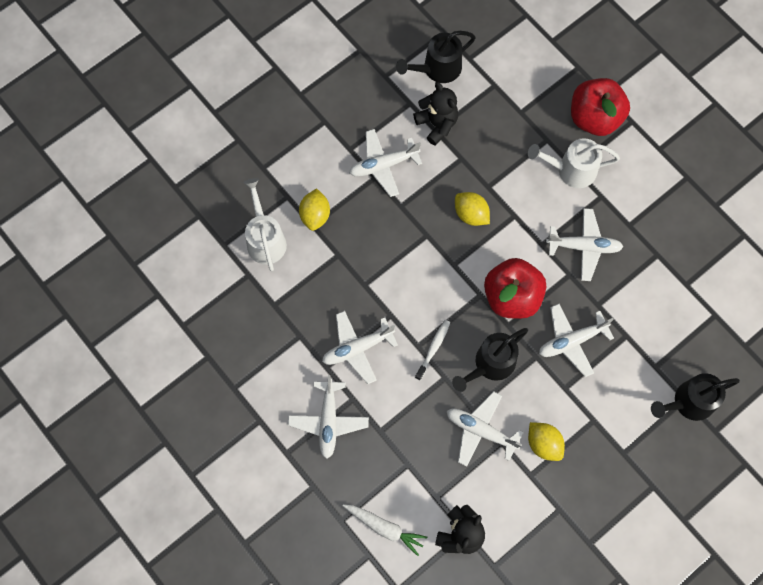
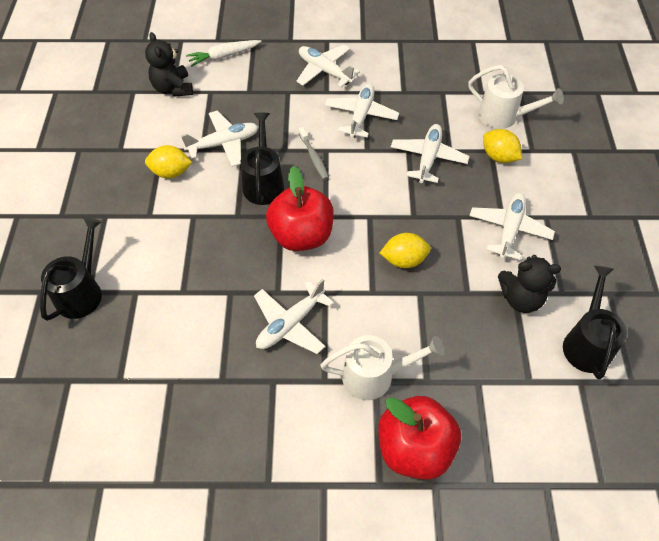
camera: 130 degrees right, 15 degrees down
white toothbrush [415,320,450,381] -> grey toothbrush [299,127,329,180]
white watering can [528,138,620,188] -> white watering can turned 45 degrees clockwise [320,335,444,400]
white plane [539,304,614,377] -> white plane moved to [391,124,469,183]

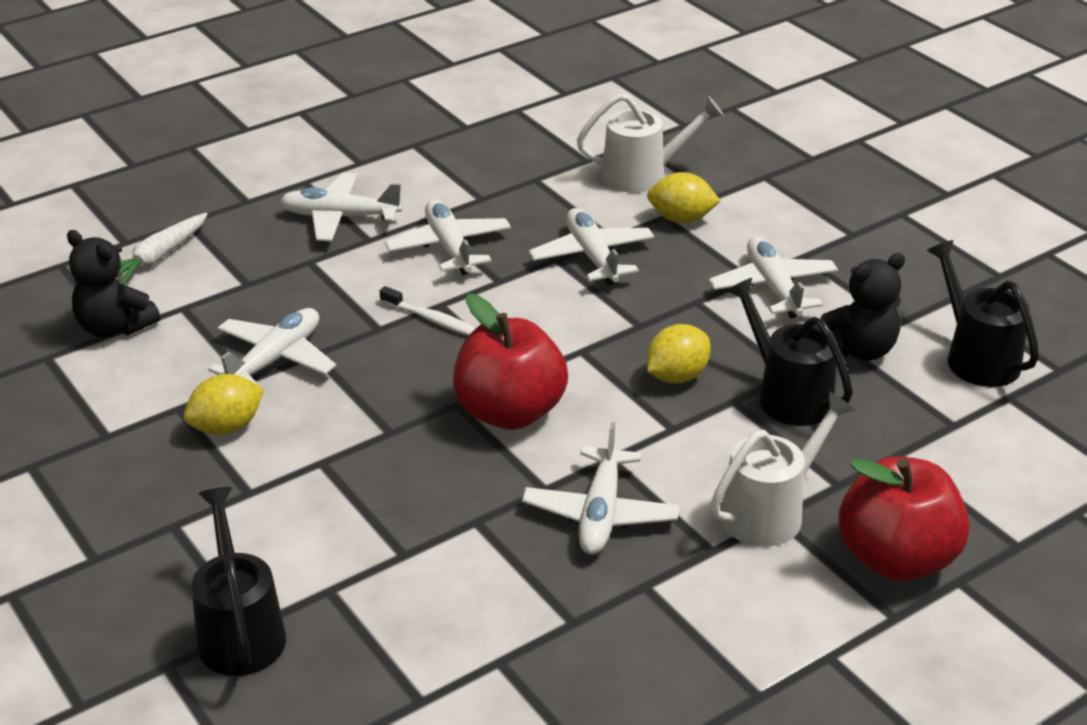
camera: 35 degrees left, 20 degrees down
black watering can [241,113,284,205] -> black watering can moved to [727,278,853,426]
grey toothbrush [299,127,329,180] -> white toothbrush [380,286,476,336]

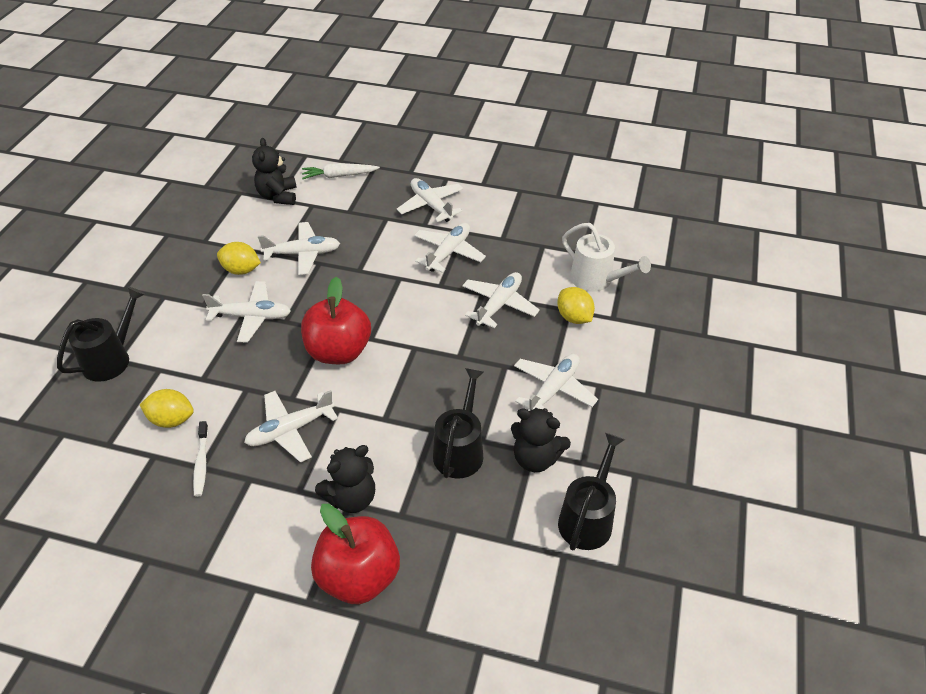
camera: 50 degrees right, 10 degrees up
white toothbrush [380,286,476,336] -> white toothbrush moved to [193,421,209,497]
yellow lemon [647,324,711,383] -> yellow lemon moved to [140,389,194,428]
white watering can [710,392,855,547] -> black teddy bear [315,445,375,513]
none -> white plane [202,281,291,342]

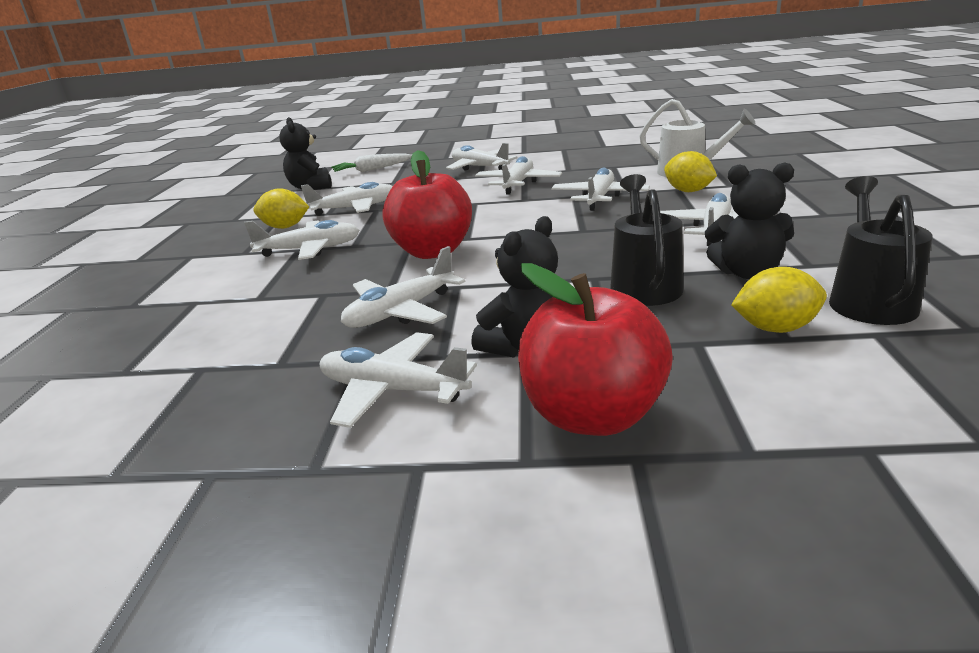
camera: 10 degrees left, 20 degrees down
black watering can [57,287,145,382] -> none
yellow lemon [140,389,194,428] -> yellow lemon moved to [731,267,827,333]
white toothbrush [193,421,209,497] -> none
none -> white plane [320,332,477,428]

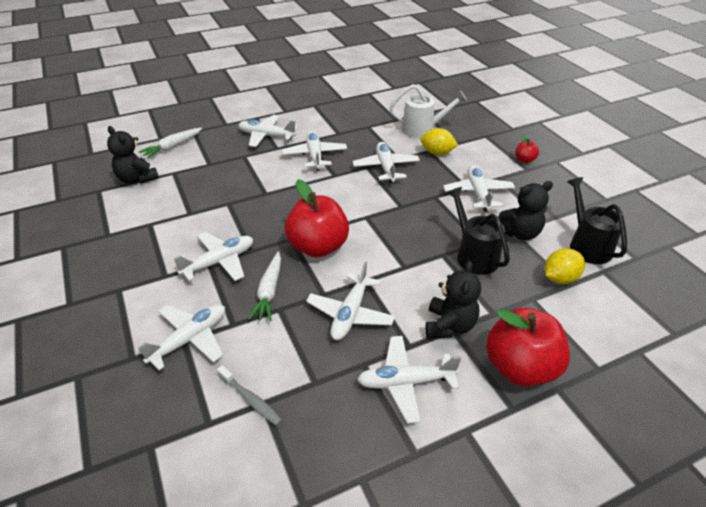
camera: 30 degrees left, 15 degrees up
yellow lemon [253,188,309,229] -> none
white plane [301,182,392,216] -> white plane moved to [137,304,225,370]
none -> grey toothbrush [217,365,282,426]
none -> white carrot [248,252,281,321]
none -> red apple [515,135,539,163]

